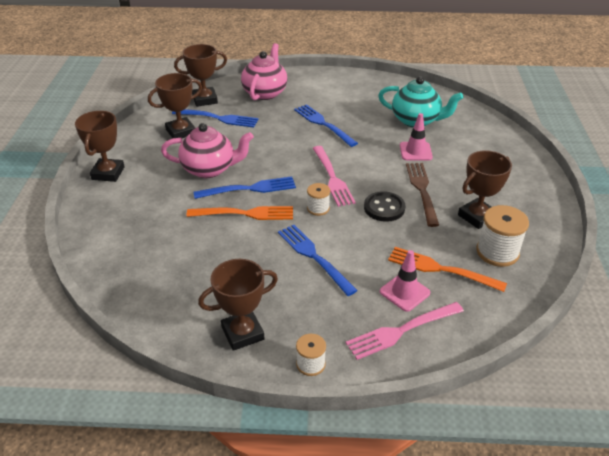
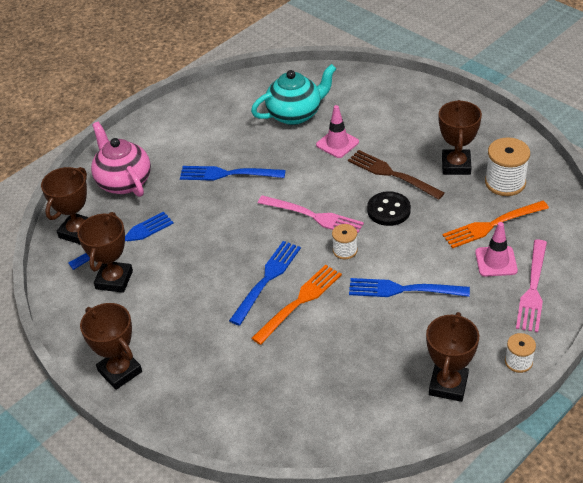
camera: 45 degrees left, 5 degrees up
pink teapot [161,123,254,178] -> none

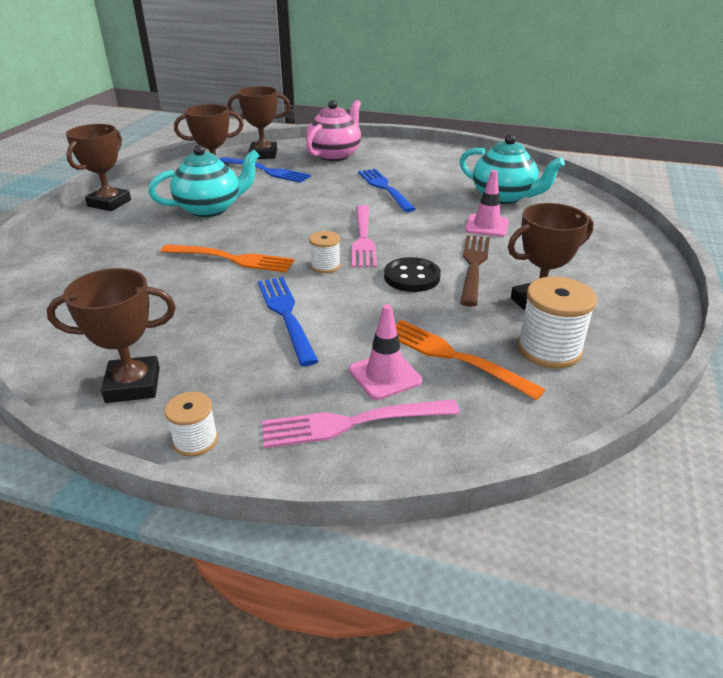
camera: 60 degrees right, 10 degrees down
blue fork [229,241,301,326] -> none
none -> turquoise teapot [148,145,260,217]

